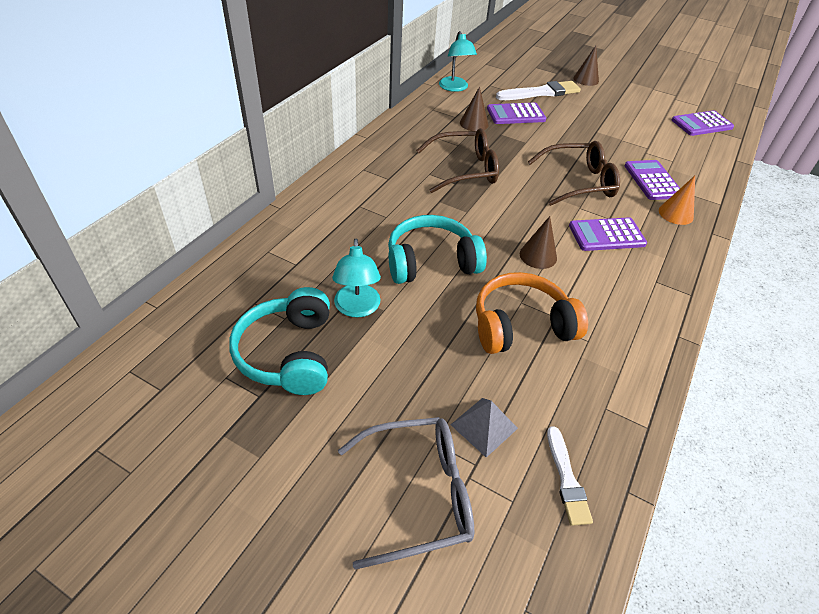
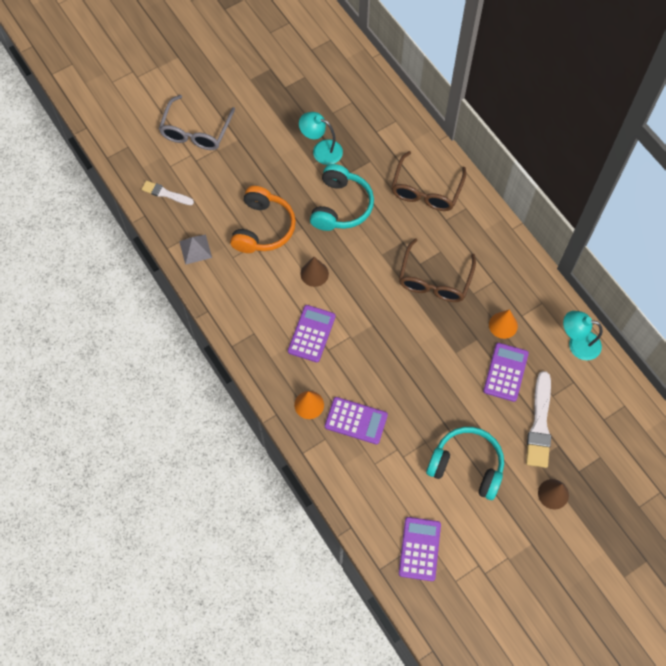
camera: 120 degrees right, 20 degrees up
turquoise headphones [229,287,330,395] -> turquoise headphones moved to [426,427,504,500]
grey pyramid [451,398,518,458] -> grey pyramid moved to [179,235,212,265]
brown cone [460,86,488,131] -> orange cone [489,309,518,339]
brown glasses [528,141,620,206] -> brown glasses moved to [391,151,466,211]

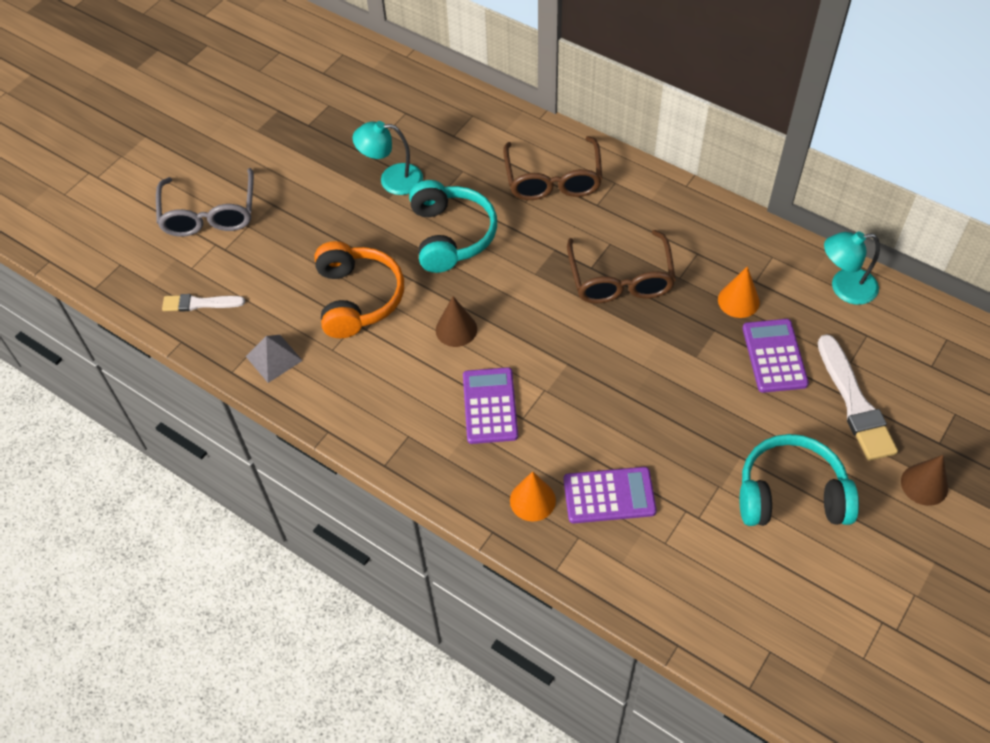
camera: 20 degrees left, 10 degrees down
purple calculator [399,517,441,581] -> none

